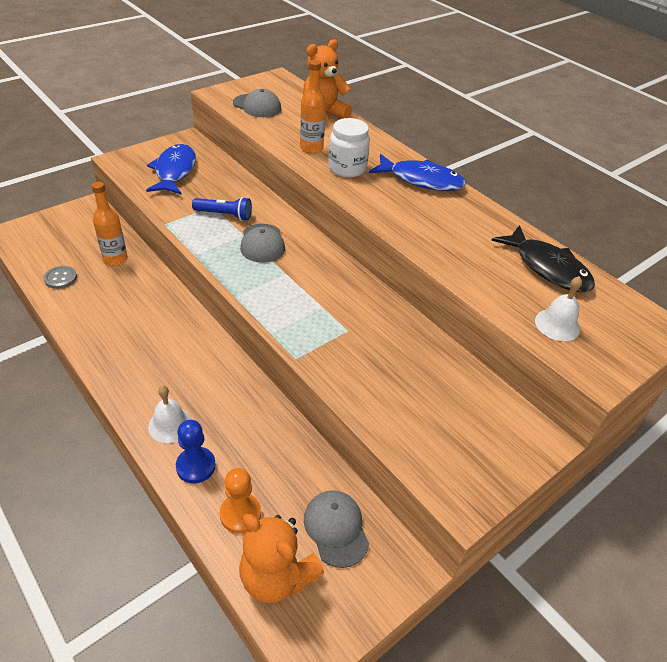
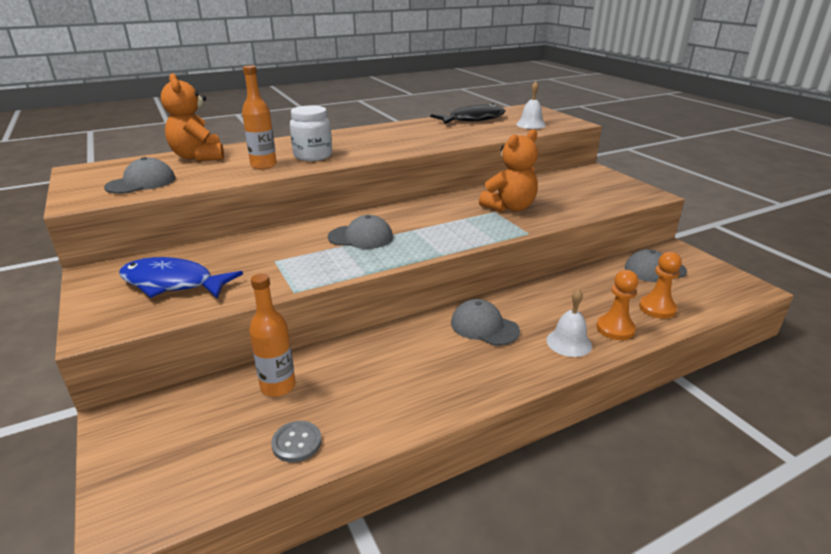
camera: 75 degrees left, 15 degrees down
blue pawn [176,420,216,483] -> orange pawn [596,270,639,340]
blue flashlight [192,197,252,221] -> none
orange teddy bear [239,514,324,603] -> orange teddy bear moved to [479,129,538,212]
blue fish [369,154,466,191] -> none
none -> grey cap [451,299,520,346]

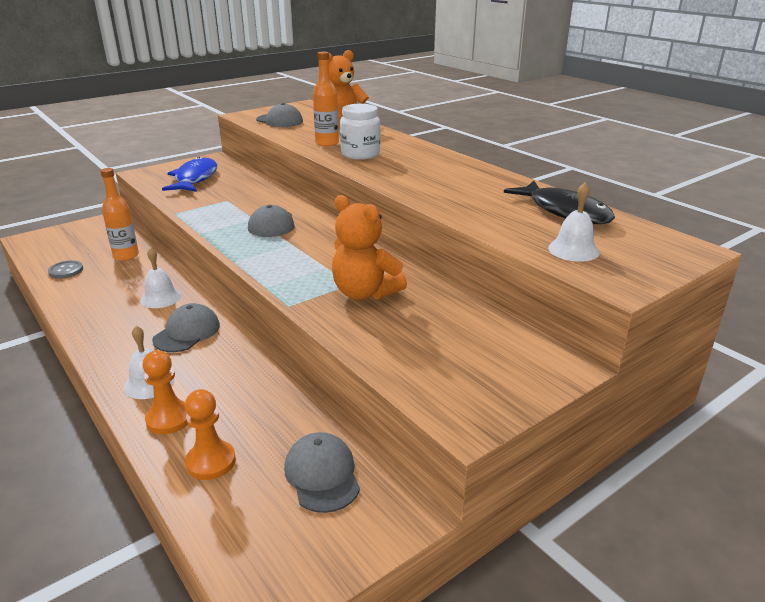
camera: 80 degrees right, 0 degrees up
none -> white bell [140,247,181,308]

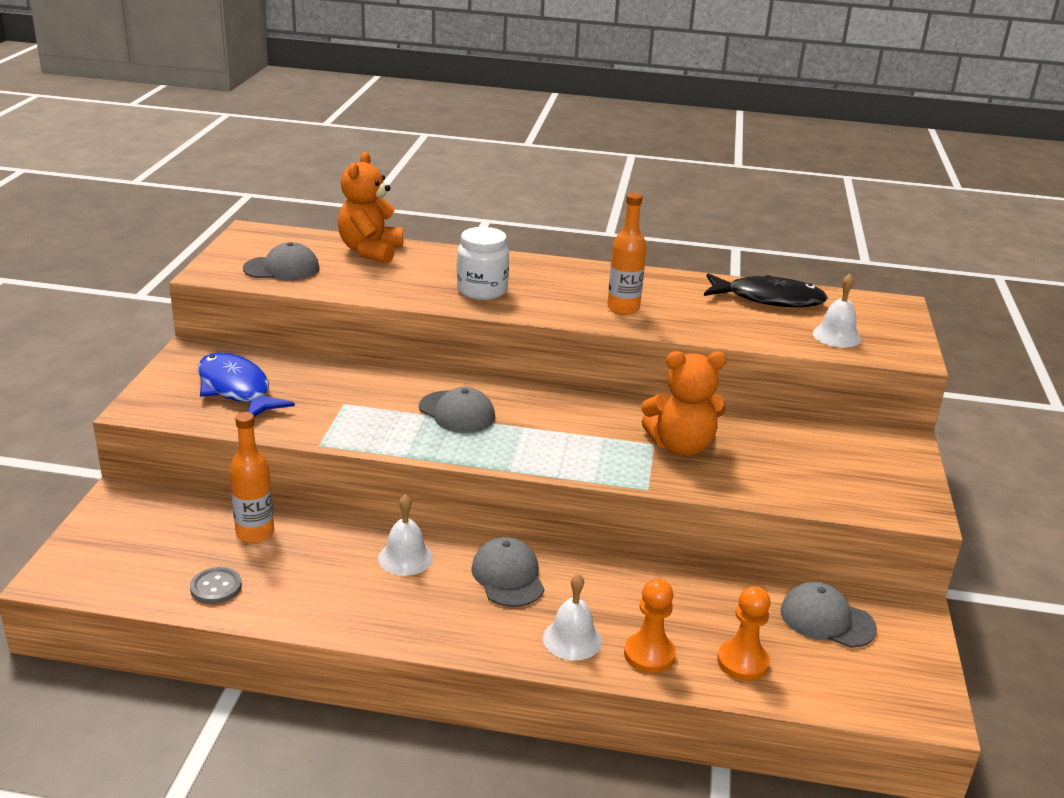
camera: 45 degrees left, 0 degrees up
orange bottle [313,52,339,147] -> orange bottle moved to [607,193,646,315]

